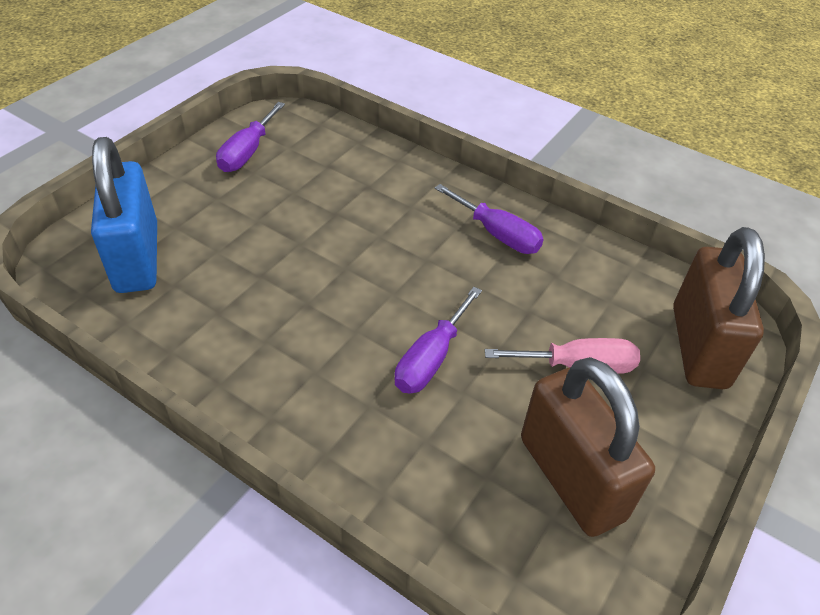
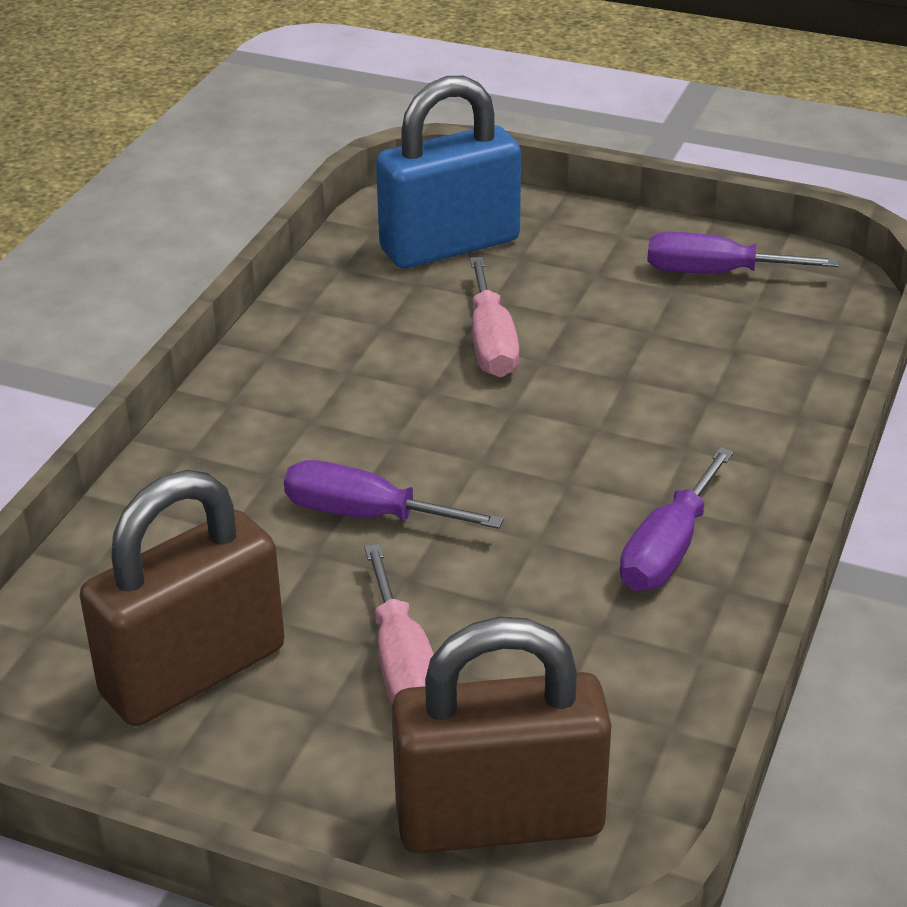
camera: 80 degrees right, 10 degrees down
none -> pink screwdriver [470,257,519,377]

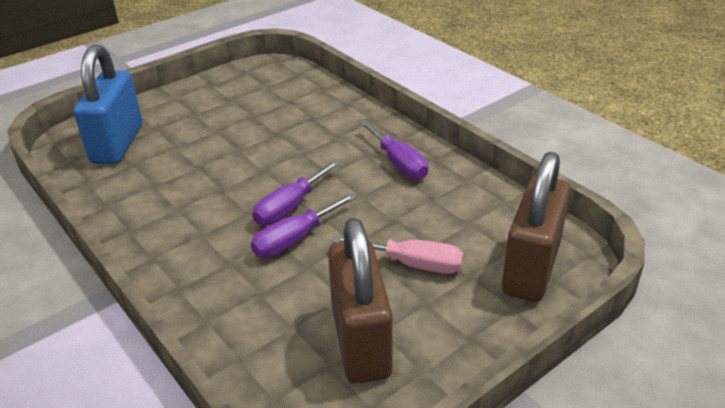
camera: 60 degrees left, 0 degrees up
pink screwdriver [470,257,519,377] -> none
purple screwdriver [647,232,839,273] -> purple screwdriver moved to [252,160,340,226]

